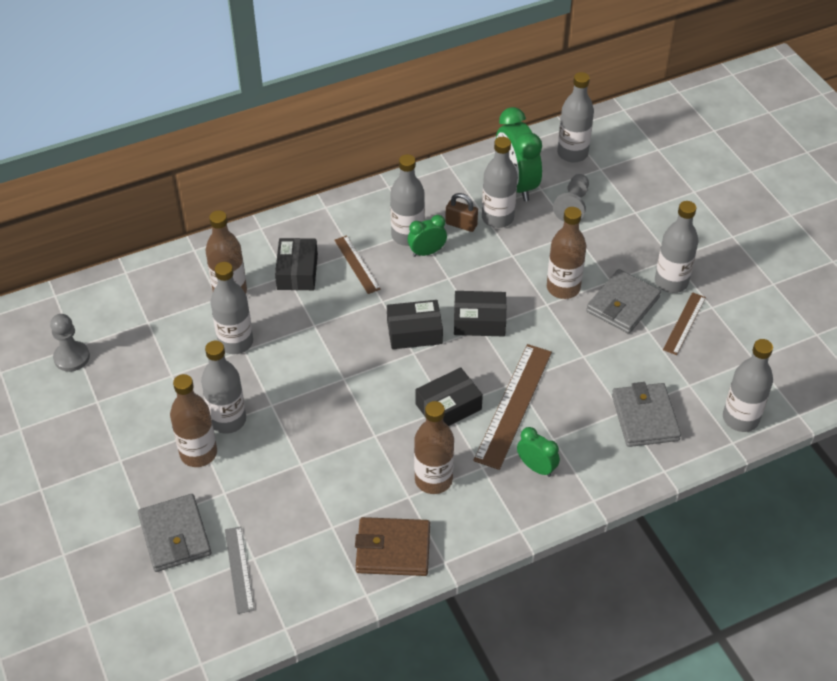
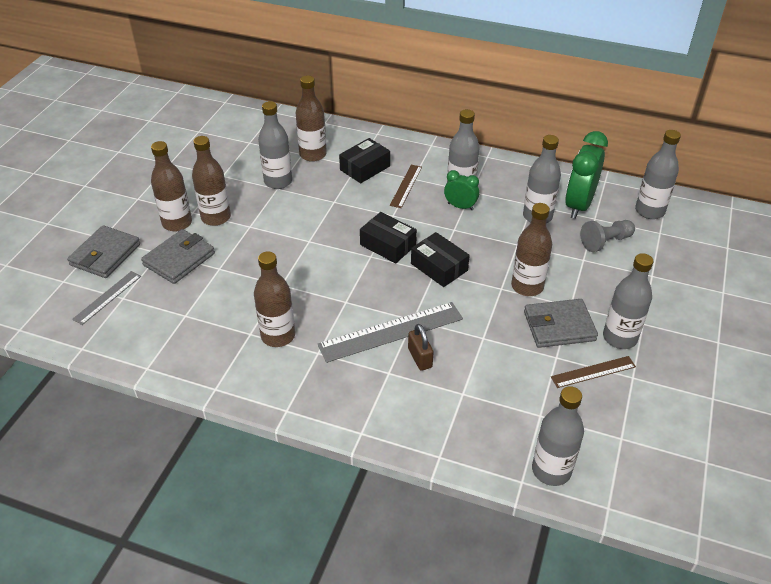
camera: 45 degrees right, 5 degrees down
grey pawn [50,314,90,372] -> none
grey bottle [201,341,246,434] -> brown bottle [192,136,231,226]
brown wallet [355,517,430,576] -> none
black box [415,367,483,426] -> none
brown padlock [445,193,478,232] -> brown padlock moved to [408,324,433,371]
brown ruler [473,344,552,470] -> grey ruler [318,302,463,363]
green clock [517,427,560,477] -> none
grey wallet [612,382,681,447] -> grey wallet moved to [141,229,215,284]

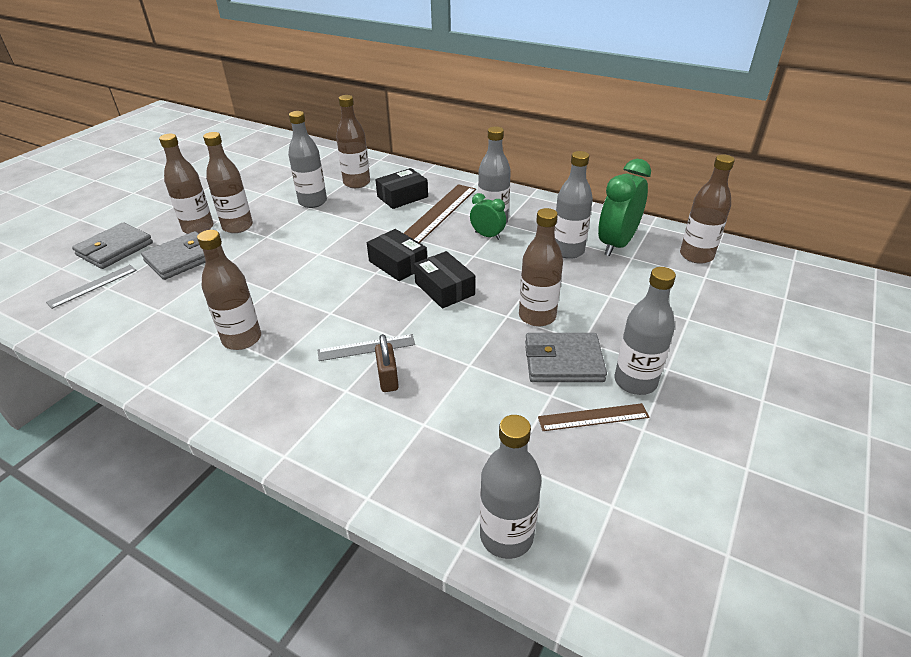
camera: 10 degrees right, 5 degrees down
grey ruler [318,302,463,363] -> grey ruler [318,334,415,361], size x0.57
brown ruler [390,165,422,208] -> brown ruler [404,184,476,243], size x1.77
grey pawn [580,220,635,252] -> none
grey bottle [635,130,681,219] -> brown bottle [680,154,735,264]

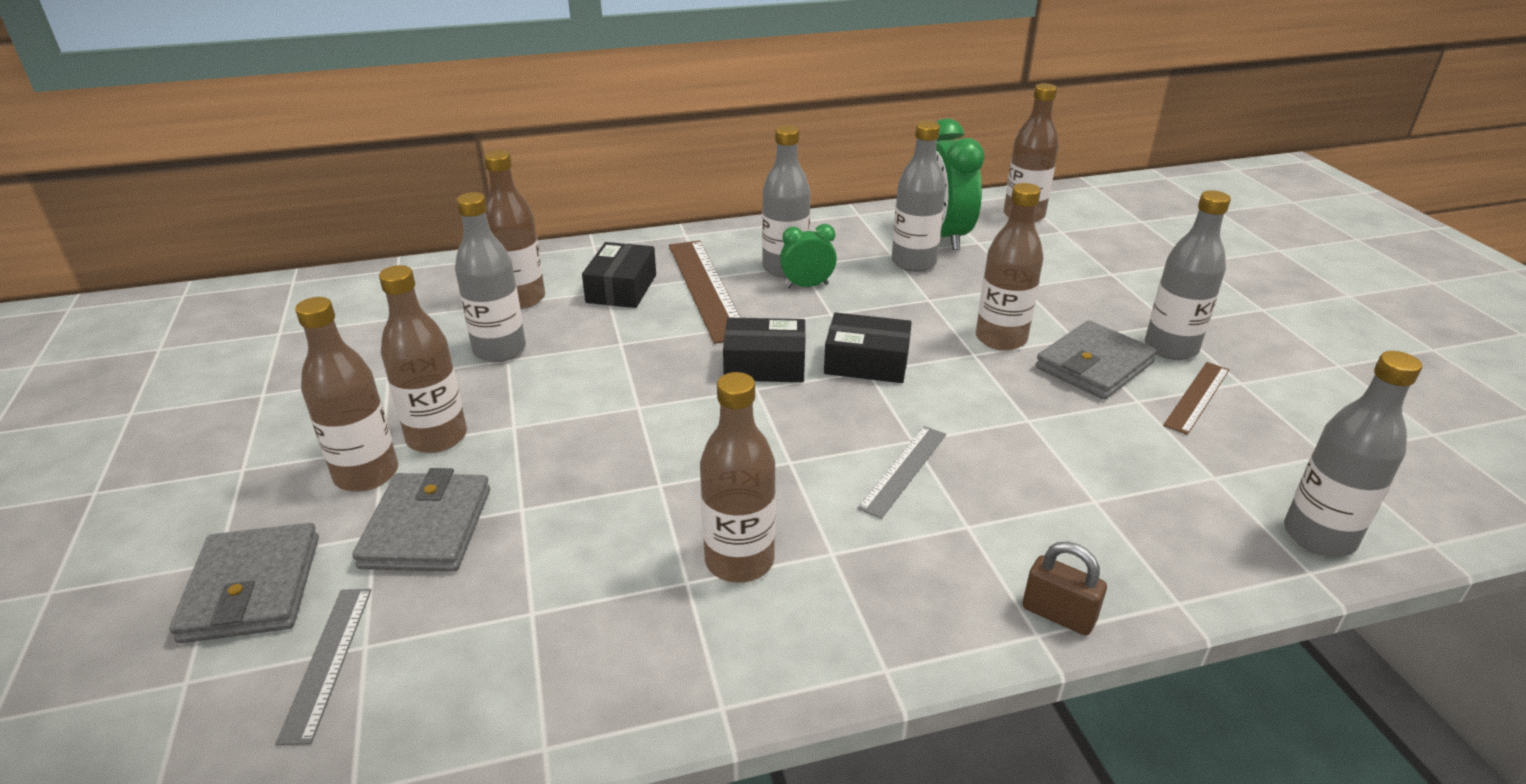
camera: 45 degrees left, 5 degrees down
brown padlock [375,334,399,392] -> brown padlock moved to [1022,542,1107,635]

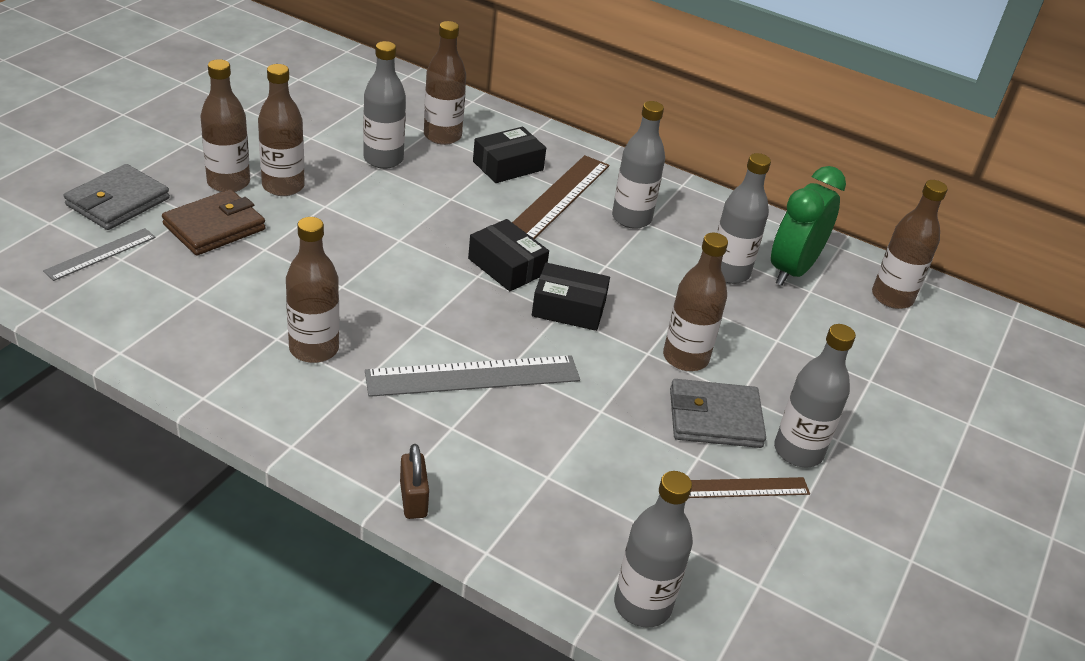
camera: 40 degrees right, 5 degrees up
grey wallet [352,468,490,572] -> brown wallet [162,189,266,256]
green clock [780,224,837,288] -> none
black box [824,312,912,383] -> black box turned 45 degrees counterclockwise [532,263,610,331]
grey ruler [857,426,946,519] -> grey ruler [365,355,580,397], size x1.77

